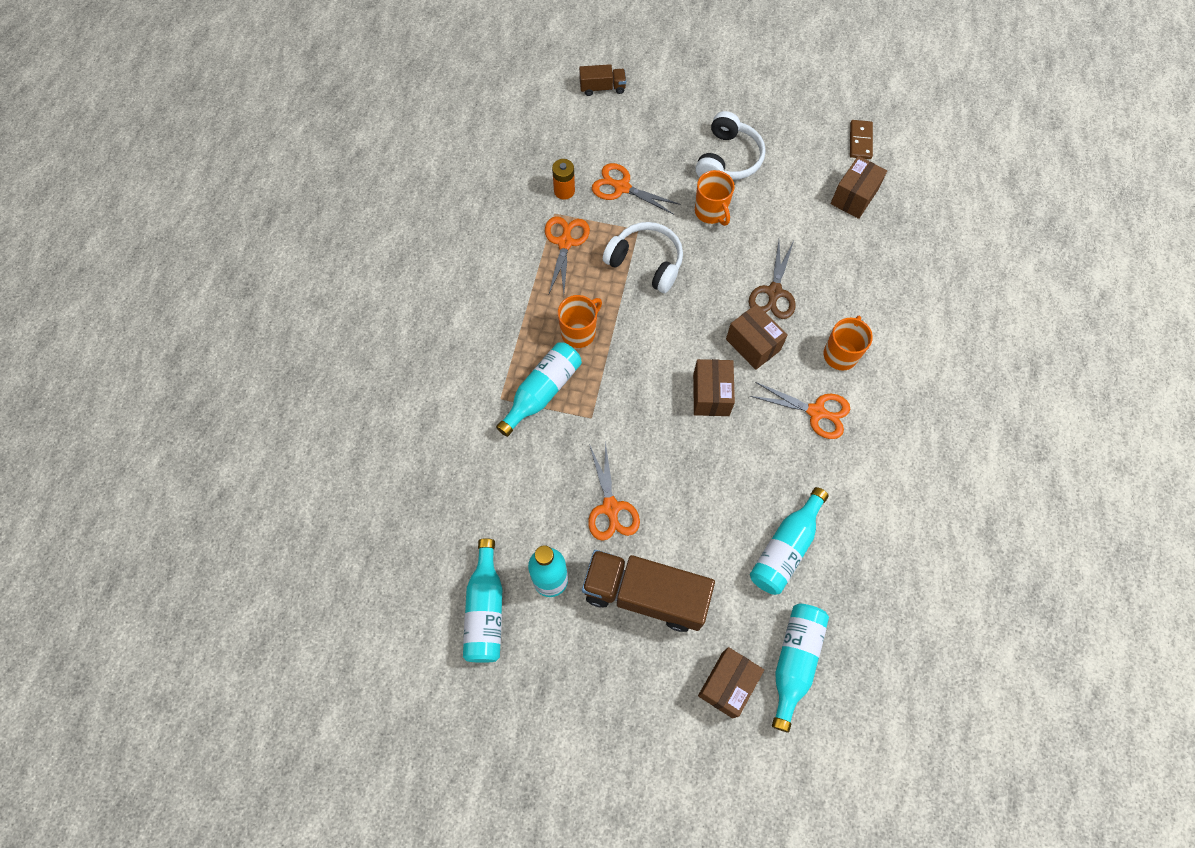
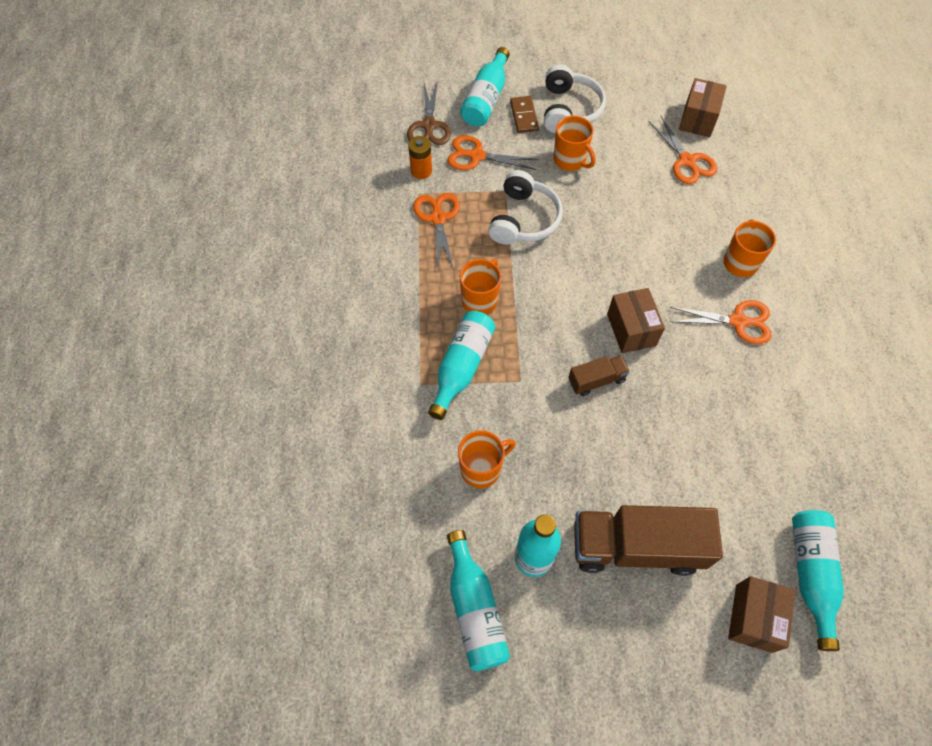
camera: 15 degrees left, 5 degrees down
brown truck [579,64,626,96] -> brown truck moved to [568,355,630,396]
orange scissors [588,441,640,541] -> orange scissors moved to [648,116,718,184]
white headphones [603,222,683,293] -> white headphones turned 90 degrees clockwise [488,170,563,245]
brown box [726,304,788,370] -> none
brown scissors [749,241,795,319] -> brown scissors moved to [407,80,451,145]
turquoise bottle [750,487,829,595] -> turquoise bottle moved to [460,47,510,126]
brown domino [850,120,873,159] -> brown domino moved to [510,96,539,133]
none -> orange mug [458,430,516,488]

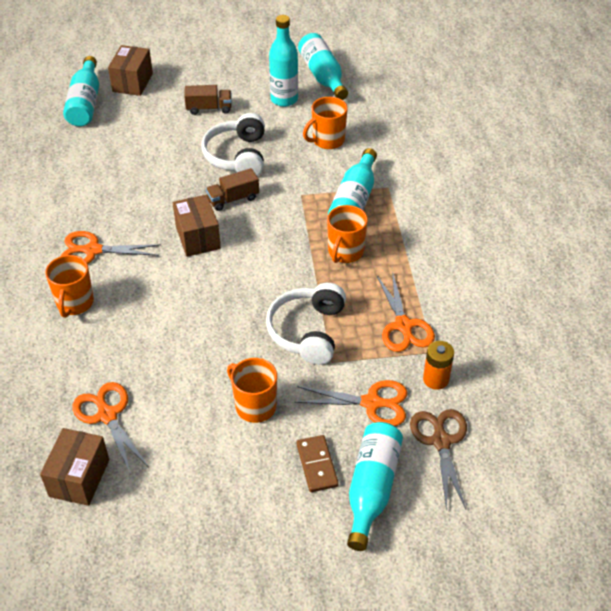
camera: 175 degrees right, 15 degrees down
white headphones [544,64,606,133] -> white headphones moved to [201,113,265,176]
brown truck [574,505,723,576] -> brown truck [184,85,232,115], size x0.48

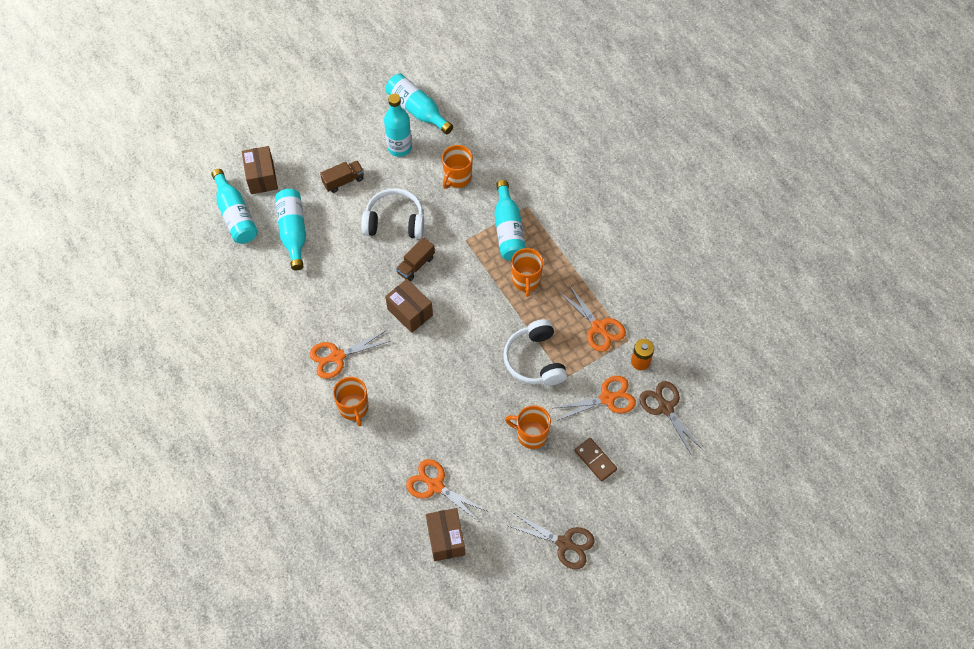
camera: 25 degrees left, 15 degrees up
white headphones [201,113,265,176] -> white headphones turned 120 degrees clockwise [361,188,424,239]
turquoise bottle [347,422,403,551] -> turquoise bottle moved to [275,189,306,270]
none -> brown scissors [509,513,595,569]

